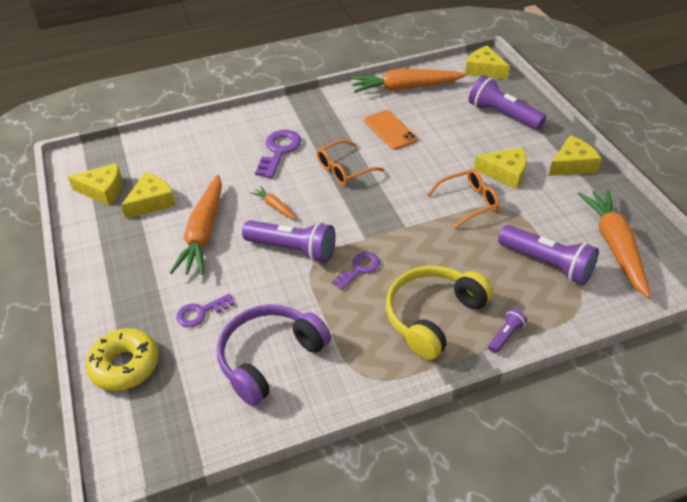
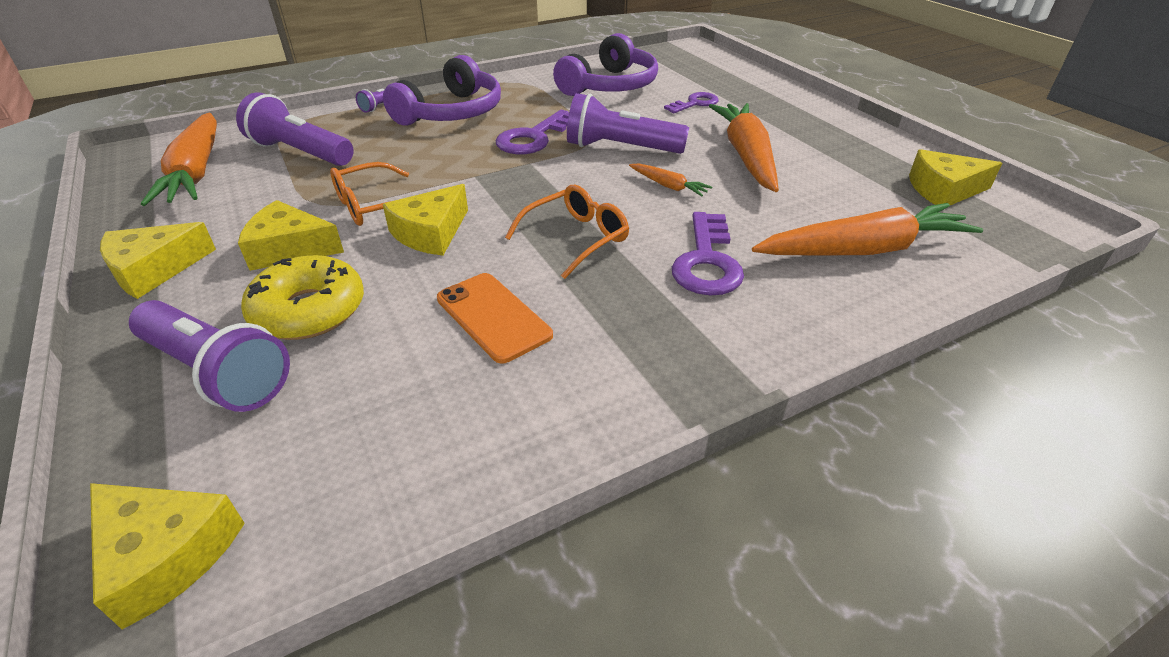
camera: 170 degrees right, 5 degrees down
yellow donut [86,328,159,391] -> yellow donut moved to [241,255,364,340]
yellow cheese [121,173,176,219] -> yellow cheese moved to [382,184,468,256]
purple key [332,252,380,290] -> purple key [496,110,569,154], size x1.55
orange carrot [351,69,467,93] -> orange carrot moved to [752,203,983,256]
yellow headphones [386,266,493,360] -> purple headphones [383,55,501,126]

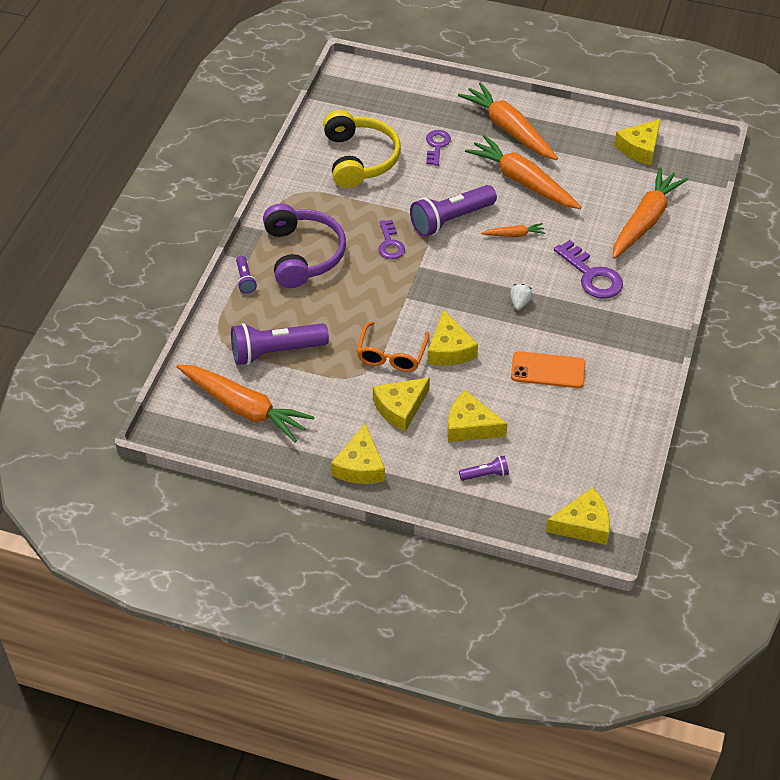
camera: 45 degrees left, 10 degrees up
purple flashlight [129,300,290,412] -> purple flashlight [459,456,509,481], size x0.48
yellow donut [241,255,364,340] -> yellow cheese [447,390,508,442]
purple key [496,110,569,154] -> purple key [378,220,405,259], size x0.65
orange glasses [505,185,629,279] -> white strawberry [510,284,533,310]
purple headphones [553,33,658,96] -> yellow headphones [323,110,401,188]
none -> orange carrot [458,82,558,160]

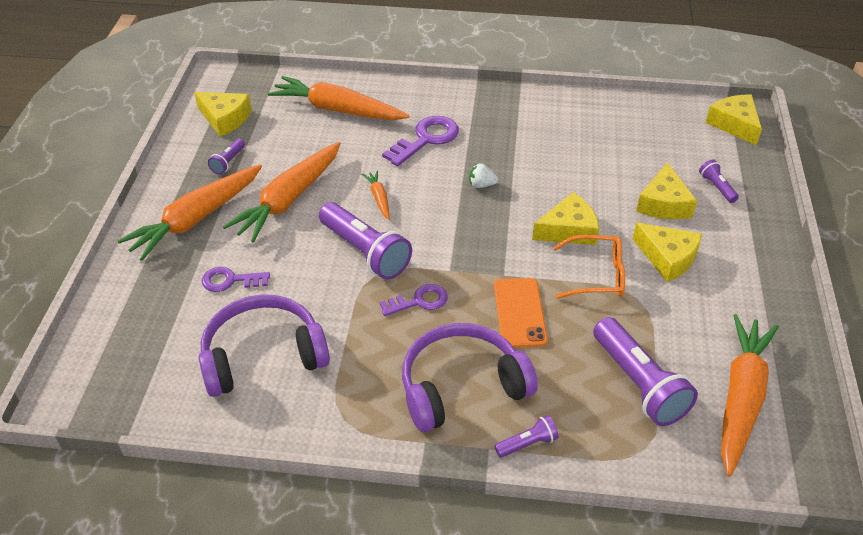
camera: 100 degrees left, 5 degrees down
yellow headphones [323,110,401,188] -> purple headphones [199,294,330,397]
yellow cheese [331,423,385,484] -> none
orange phone [511,351,586,388] -> orange phone moved to [494,278,548,348]
none -> purple flashlight [208,139,245,174]

